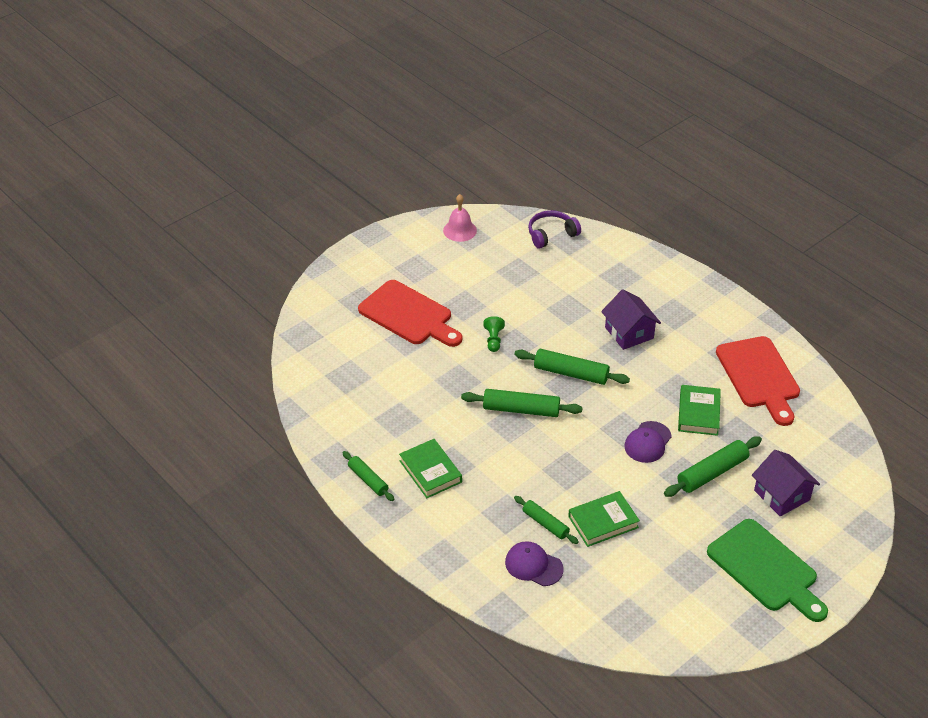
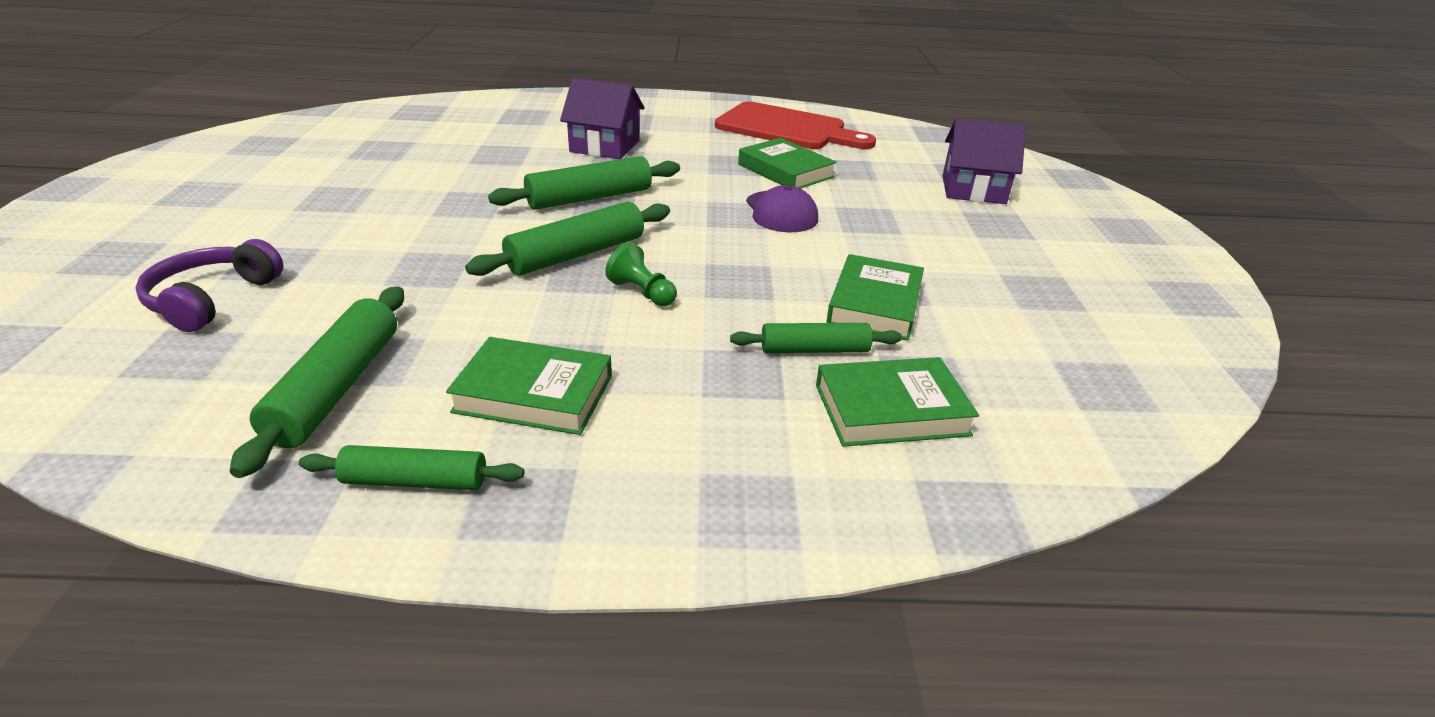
camera: 50 degrees left, 10 degrees down
red cutting board [358,280,462,347] -> none
pink bell [443,194,477,242] -> none
green pawn [483,316,505,352] -> green pawn moved to [605,242,677,306]
purple cap [505,541,564,586] -> green book [816,357,979,447]
purple headphones [528,210,581,249] -> purple headphones moved to [135,239,284,332]
green rolling pin [664,437,762,497] -> green rolling pin moved to [230,286,404,478]
green cutting board [707,519,828,622] -> none

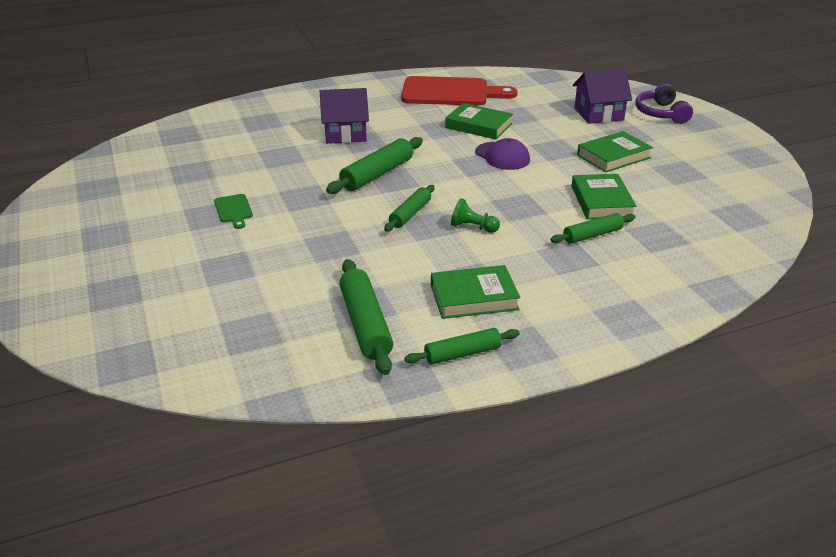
camera: 20 degrees left, 0 degrees up
purple headphones [135,239,284,332] -> purple headphones moved to [635,84,693,124]
green rolling pin [465,202,670,276] -> green rolling pin [384,185,435,232], size x0.64
green book [816,357,979,447] -> green book moved to [577,131,653,173]
none -> green cutting board [214,194,253,229]

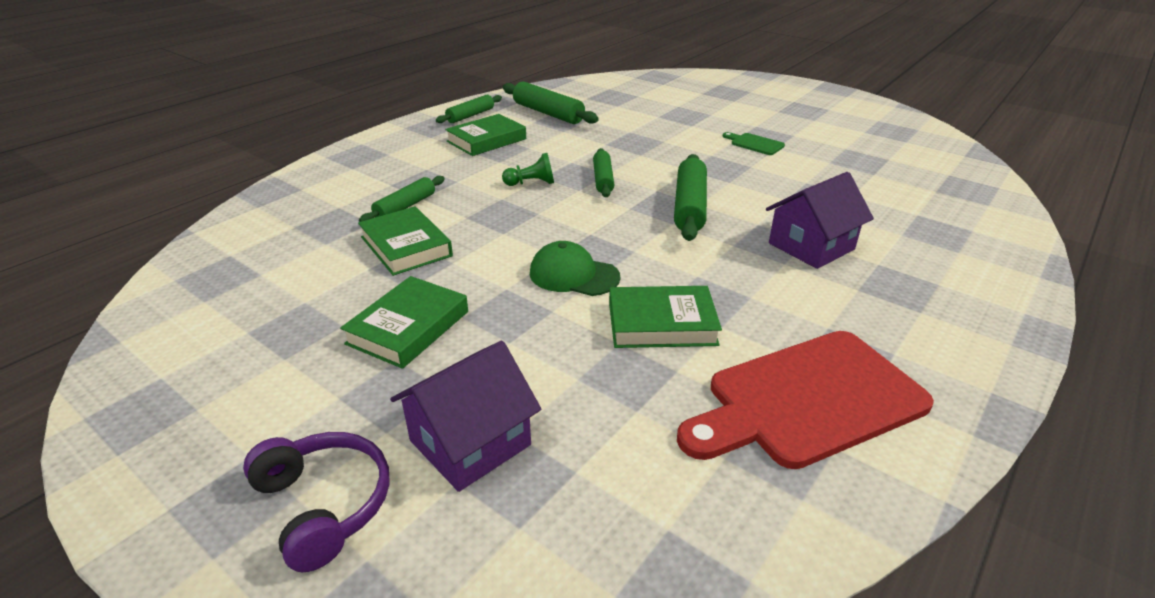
camera: 150 degrees right, 0 degrees up
purple cap [475,138,530,170] -> green cap [530,241,620,296]

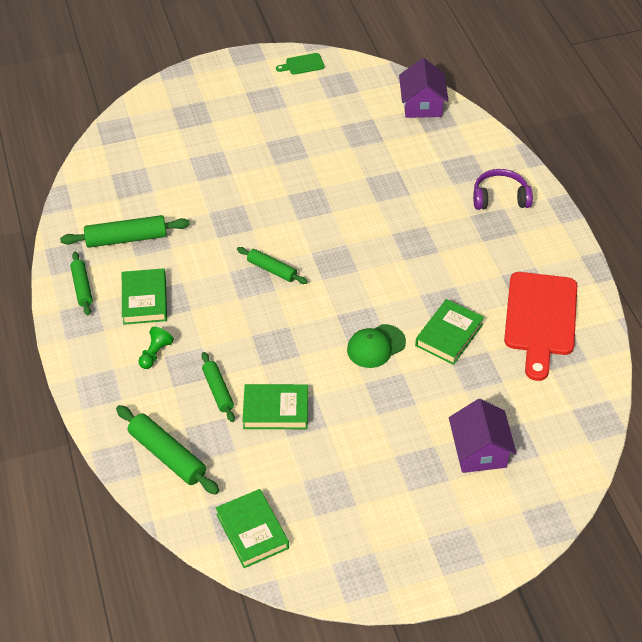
camera: 55 degrees left, 15 degrees up
purple headphones [243,432,390,572] -> purple headphones moved to [473,169,533,210]
green book [340,276,468,369] -> green book moved to [216,489,289,568]
green pawn [502,153,554,186] -> green pawn moved to [139,327,174,369]
green rolling pin [674,154,707,241] -> green rolling pin moved to [116,405,219,495]
green cutting board [723,132,785,155] -> green cutting board moved to [276,53,325,75]
purple house [766,172,874,269] -> purple house moved to [399,58,449,118]

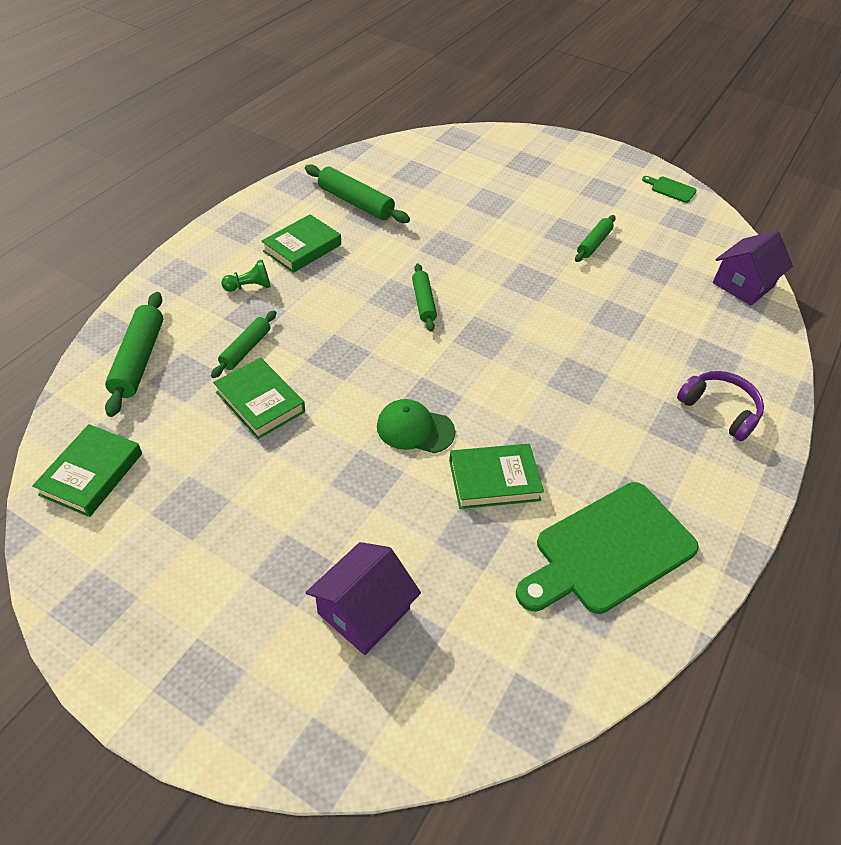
camera: 45 degrees right, 0 degrees up
green rolling pin [70,252,93,315] -> green rolling pin moved to [575,215,616,262]
red cutting board [504,272,577,381] -> green cutting board [516,482,699,614]

